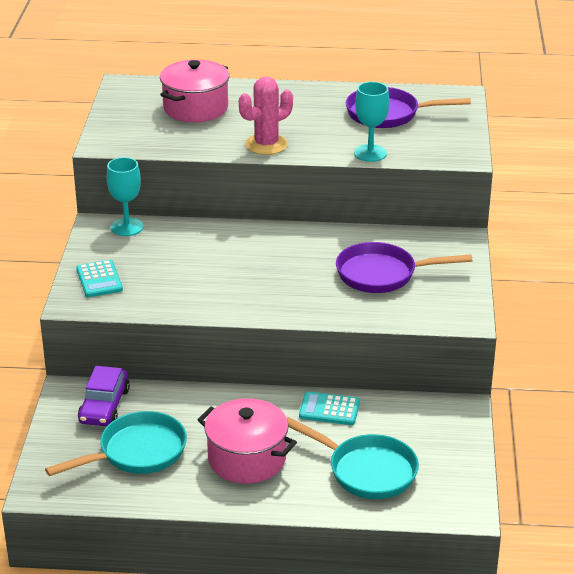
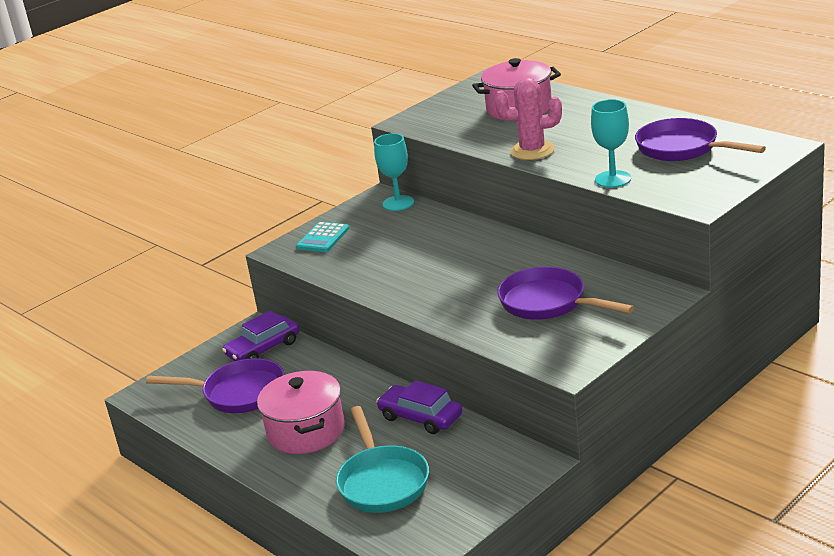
camera: 45 degrees right, 5 degrees down
turquoise pan [45,411,187,476] -> purple pan [146,358,285,413]
turquoise calculator [299,392,360,425] -> purple car [376,380,462,434]

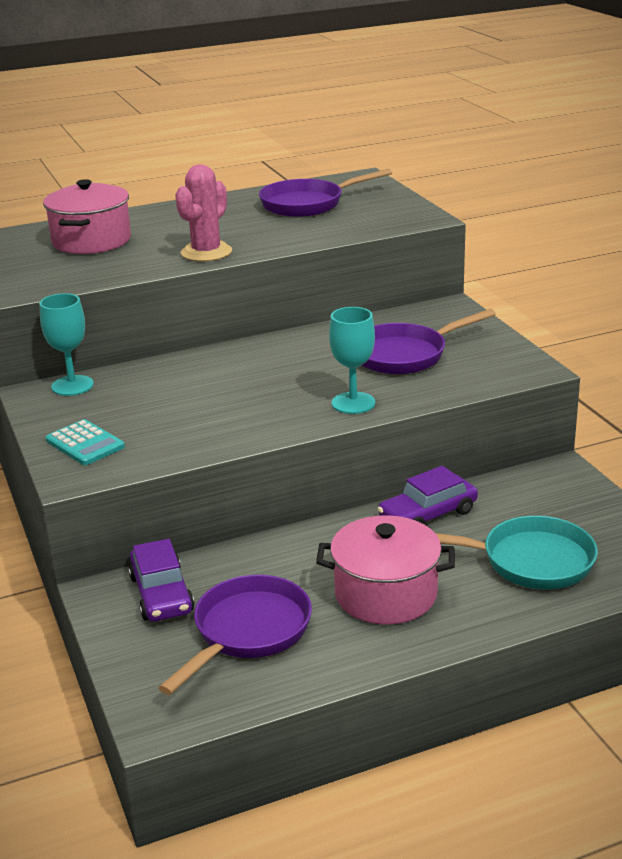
camera: 70 degrees left, 0 degrees up
turquoise goblet [591,99,631,188] -> turquoise goblet moved to [329,307,375,414]

